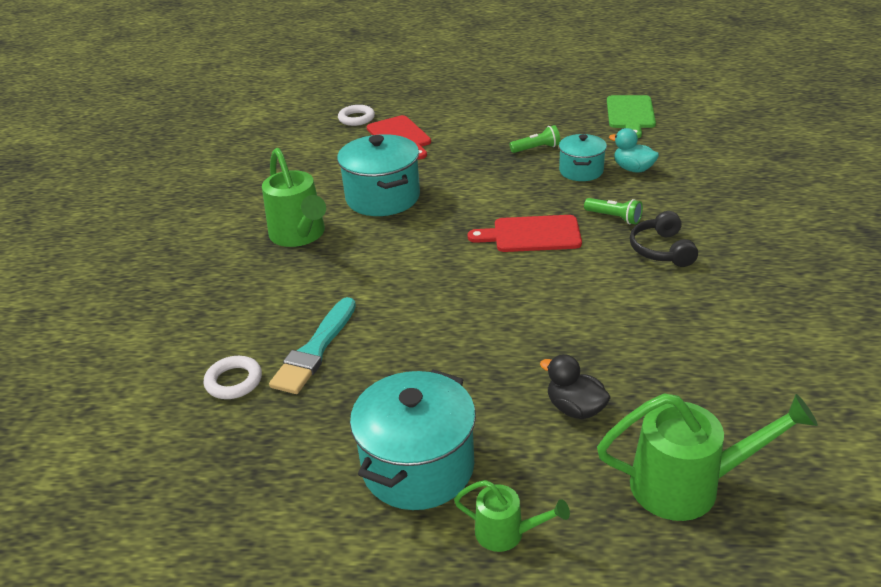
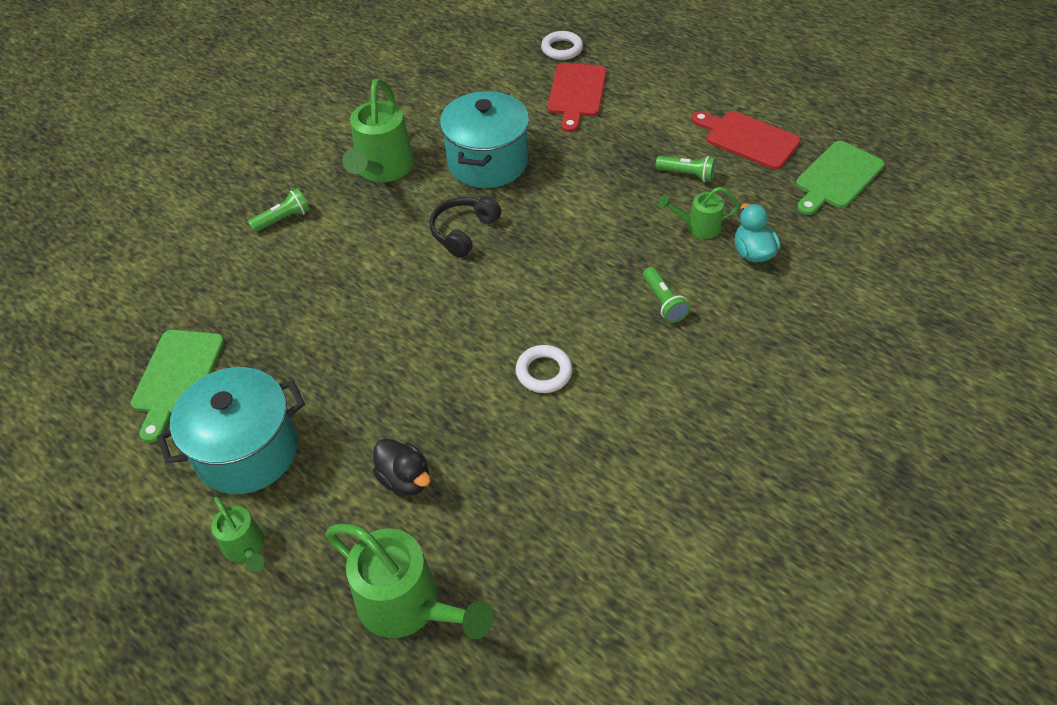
camera: 35 degrees right, 15 degrees up
white ring [204,356,262,399] -> white ring moved to [516,345,573,393]
turquoise brush [269,297,356,394] -> none
red cutting board [467,215,582,252] -> red cutting board moved to [691,111,801,170]
black duck [540,354,611,419] -> black duck turned 150 degrees clockwise [373,438,430,496]
turquoise pot [559,134,607,181] -> green watering can [659,187,740,239]
black headphones [630,211,698,267] -> black headphones moved to [429,197,501,258]
none -> green cutting board [131,330,225,443]
none -> green flashlight [248,188,310,232]

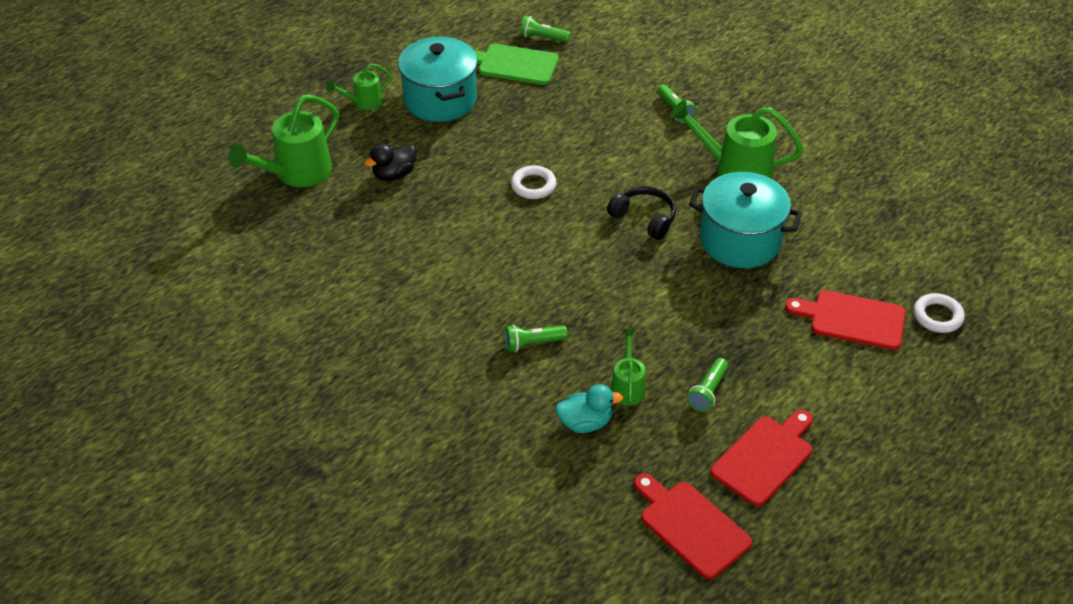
camera: 95 degrees right, 5 degrees down
white ring [516,345,573,393] -> white ring moved to [511,165,556,199]
green cutting board [796,141,885,215] -> red cutting board [634,474,752,579]
none -> green flashlight [520,15,570,43]

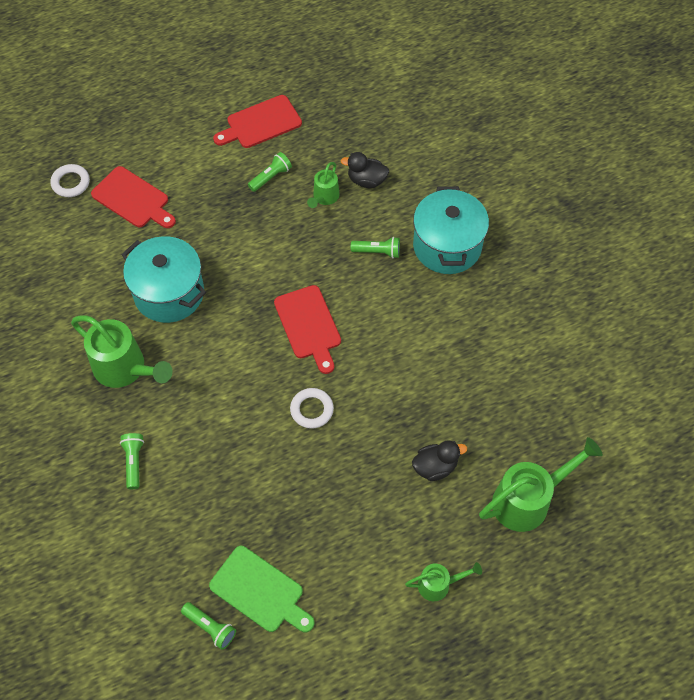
camera: 160 degrees left, 15 degrees up
turquoise pot [398,37,478,122] -> turquoise pot moved to [413,186,489,274]
turquoise duck [556,384,623,433] -> black duck [341,152,389,188]
black headphones [607,187,676,240] -> none
red cutting board [634,474,752,579] -> red cutting board moved to [274,285,341,374]

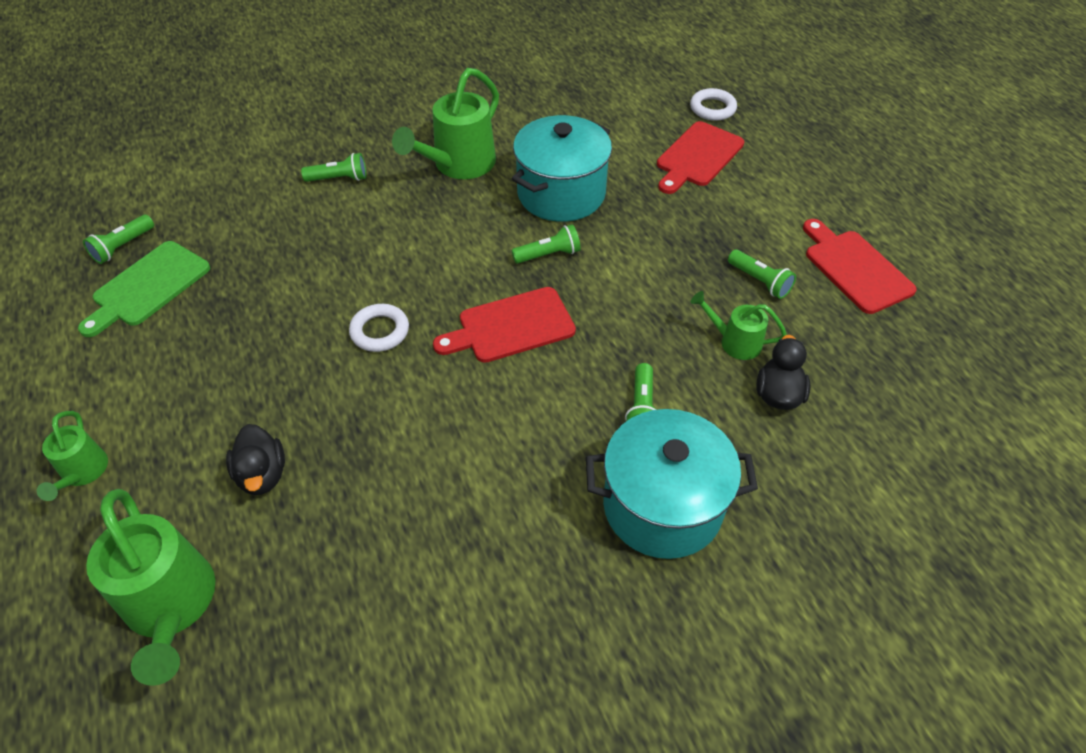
camera: 90 degrees right, 10 degrees down
none -> green flashlight [512,224,581,264]

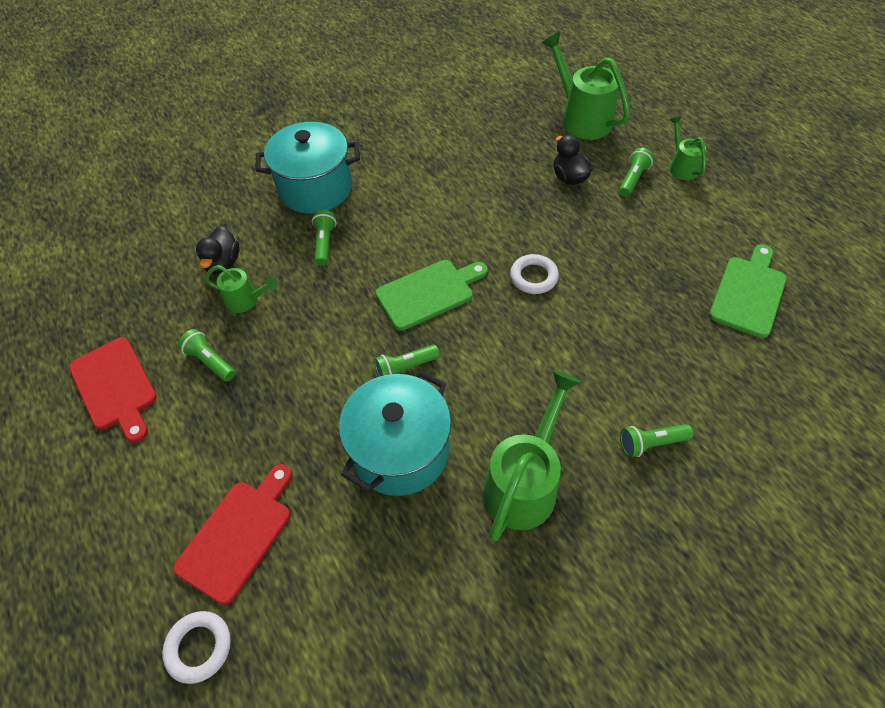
camera: 175 degrees right, 5 degrees up
green flashlight [83,215,154,264] -> green flashlight moved to [619,148,654,197]
red cutting board [433,287,576,363] -> green cutting board [376,260,488,331]

